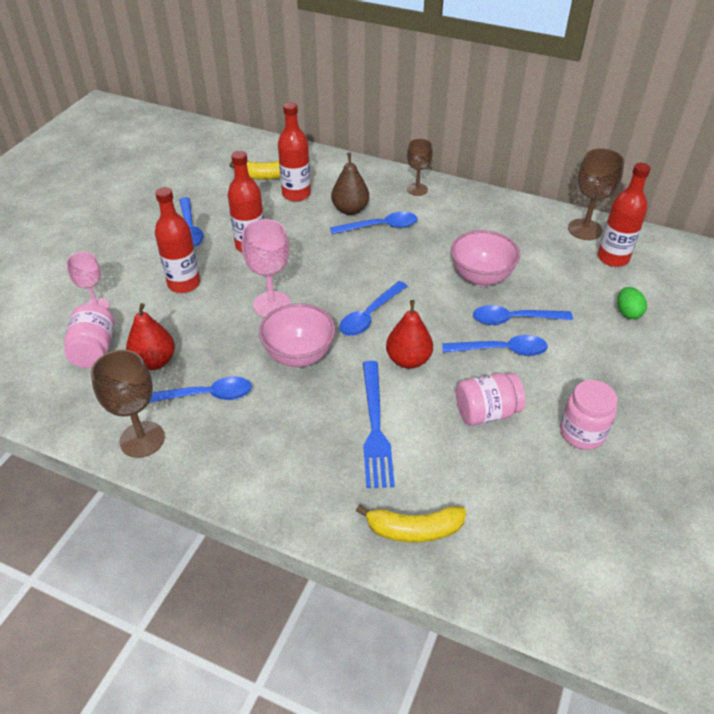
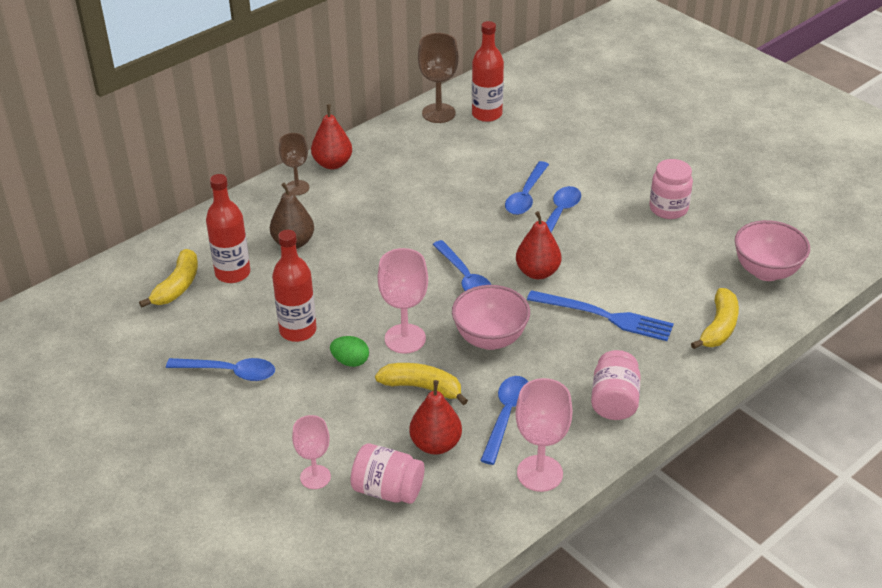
camera: 65 degrees left, 5 degrees down
brown goblet [91,350,165,458] -> pink goblet [515,378,573,492]
red bottle [155,187,200,293] -> none
blue spoon [330,212,418,234] -> none
pink bowl [451,230,520,286] -> pink bowl moved to [735,220,810,281]
pink jar [456,373,525,425] -> pink jar moved to [591,350,641,420]
green egg [617,287,647,319] -> green egg moved to [330,336,369,367]
none -> red pear [311,104,352,169]
none -> yellow banana [375,363,468,405]

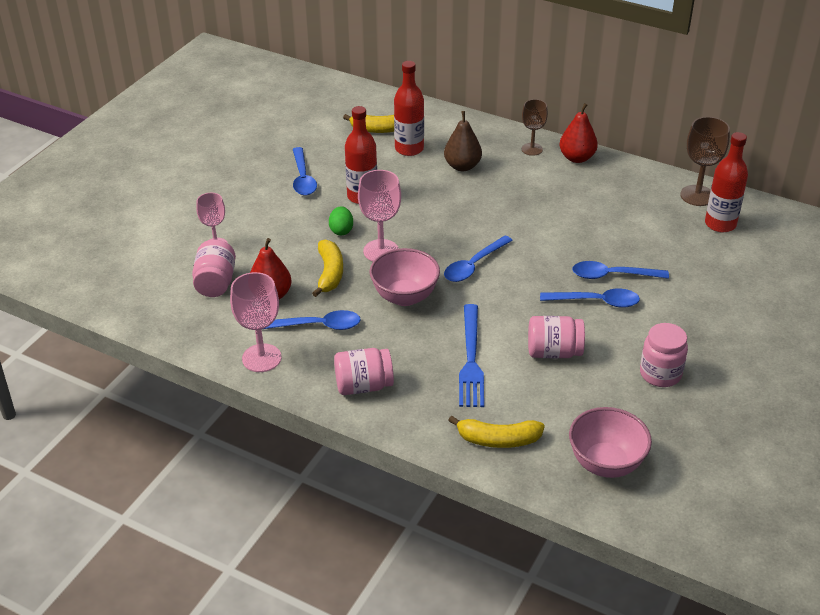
camera: 70 degrees right, 0 degrees up
red pear [516,211,561,279] -> none
none -> pink jar [528,316,585,358]

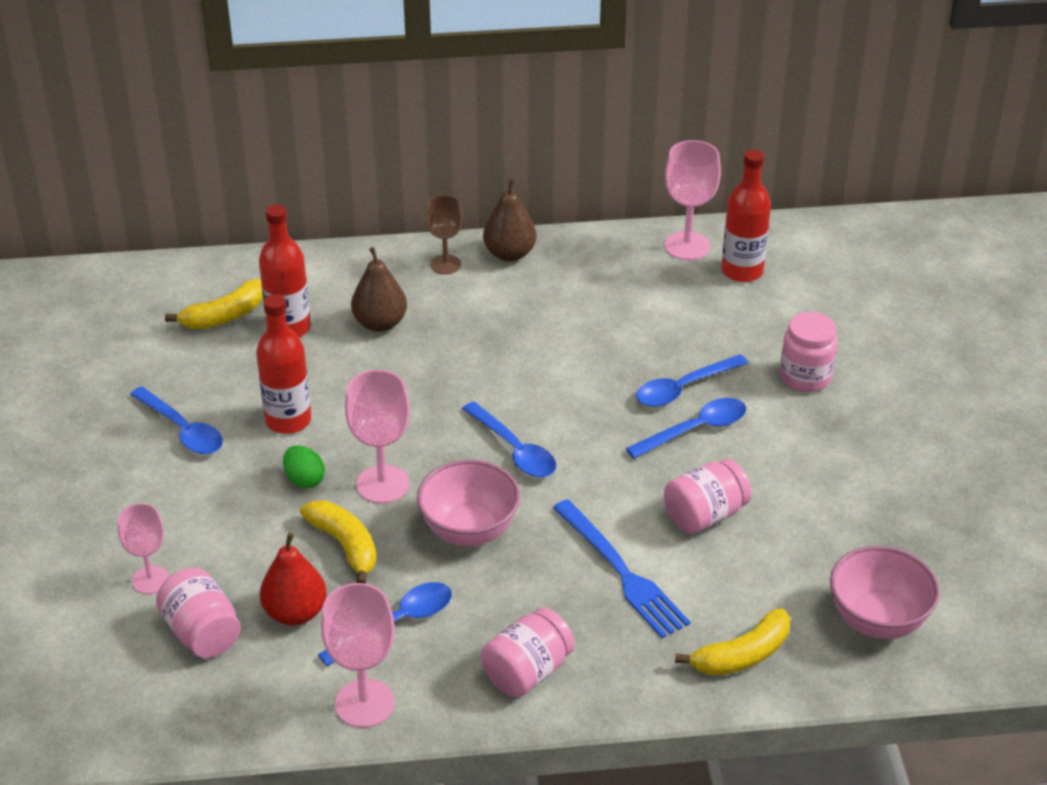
camera: 35 degrees left, 0 degrees up
blue spoon [444,236,513,282] -> blue spoon turned 45 degrees counterclockwise [462,401,556,477]
red pear [559,103,598,163] -> brown pear [483,179,536,262]
pink jar [640,323,688,387] -> pink jar moved to [780,312,838,392]
brown goblet [680,117,730,206] -> pink goblet [665,140,721,260]

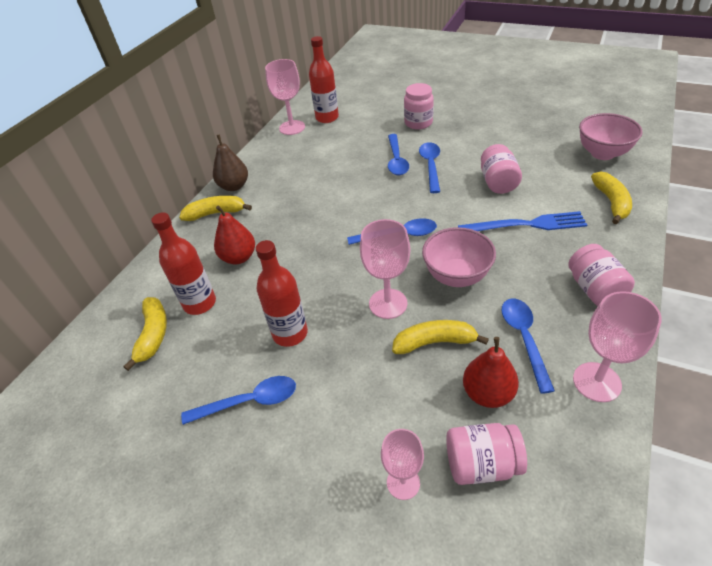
camera: 55 degrees left, 5 degrees up
green egg [283,445,325,488] -> none
brown pear [351,247,407,332] -> red pear [214,205,255,264]
brown goblet [426,195,462,274] -> yellow banana [179,196,252,221]

